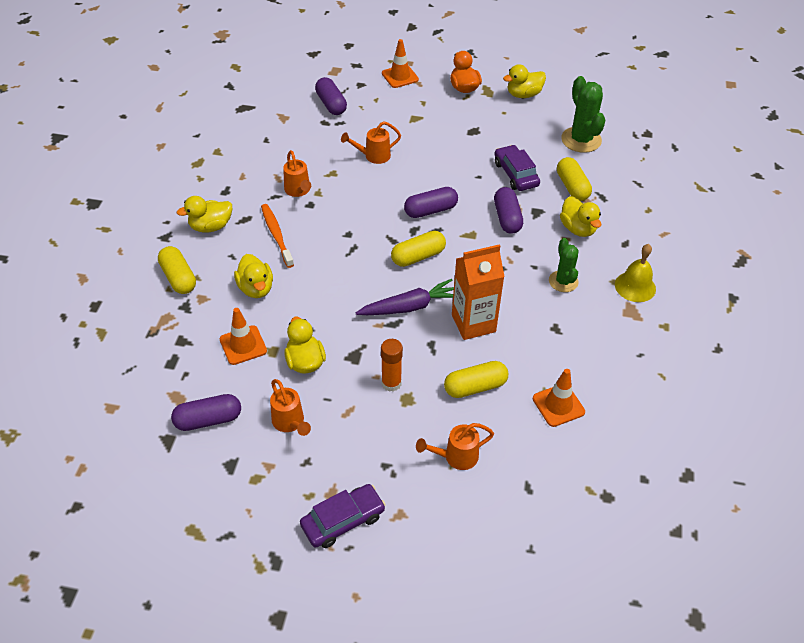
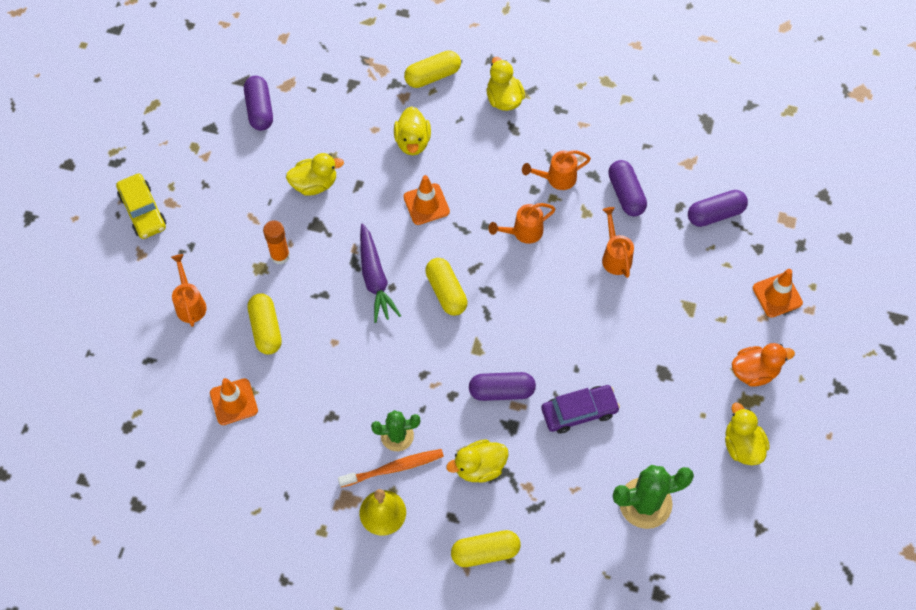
camera: 95 degrees right, 15 degrees up
orange traffic cone [220,308,267,365] -> orange traffic cone moved to [404,175,450,225]
yellow duck [234,254,273,298] -> yellow duck turned 75 degrees counterclockwise [394,106,431,155]
orange toothbrush [261,204,294,268] -> orange toothbrush moved to [338,449,444,487]
orange watering can [270,379,311,436] -> orange watering can moved to [488,203,556,244]
purple car [300,484,386,548] -> yellow car [116,174,166,239]
purple capsule [404,187,458,218] -> purple capsule moved to [608,160,647,217]
orange carton [452,244,505,340] -> none
yellow capsule [557,157,592,201] -> yellow capsule moved to [451,530,521,567]

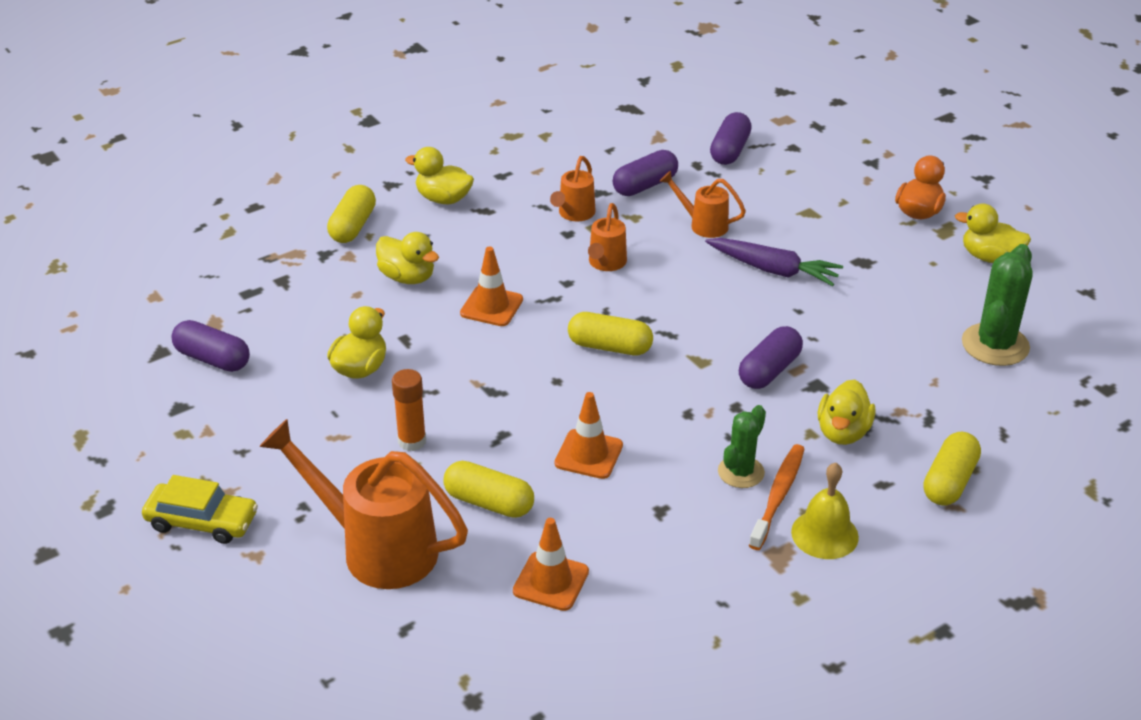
camera: 50 degrees left, 25 degrees down
orange watering can [171,254,207,327] -> orange watering can [259,419,468,589], size x1.95
purple carrot [360,223,401,323] -> purple carrot moved to [705,238,843,286]
purple car [541,385,620,434] -> none
purple capsule [608,160,647,217] -> purple capsule turned 60 degrees counterclockwise [613,150,678,196]
orange traffic cone [753,269,803,318] -> orange traffic cone moved to [555,392,623,479]

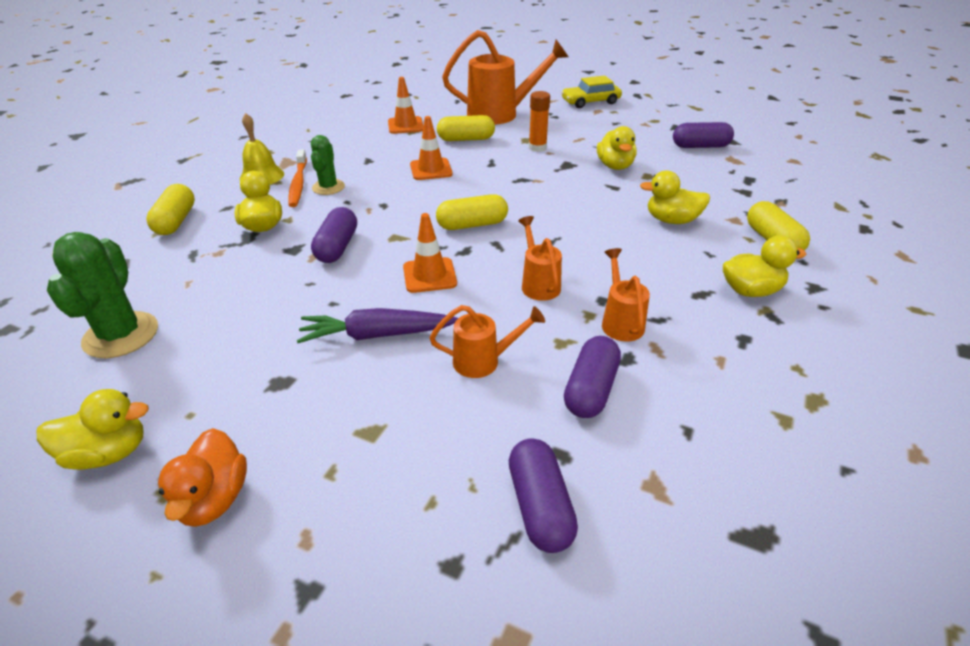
camera: 150 degrees right, 0 degrees up
orange traffic cone [460,247,523,326] -> orange traffic cone moved to [403,213,457,293]

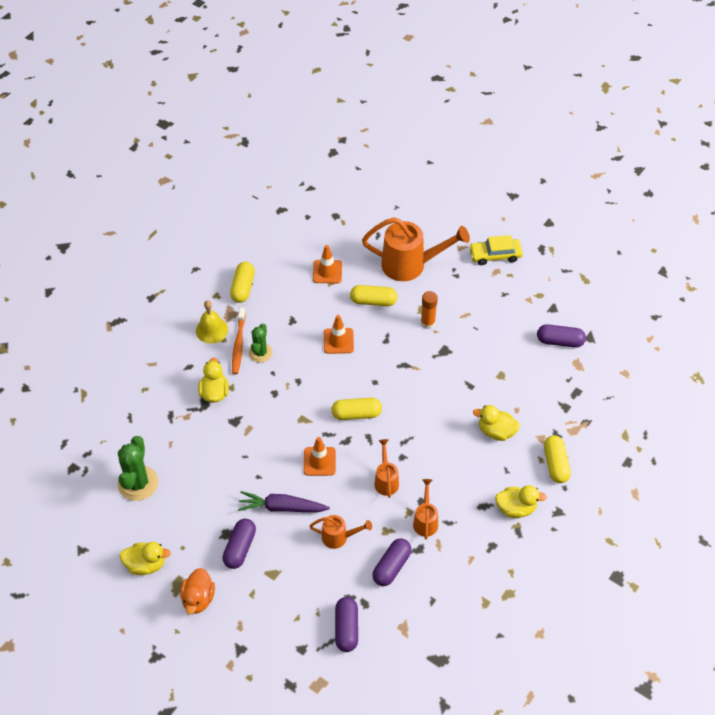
camera: 10 degrees right, 15 degrees up
yellow capsule [146,184,195,235] -> yellow capsule moved to [230,262,255,303]
purple capsule [311,207,357,263] -> purple capsule moved to [222,519,256,569]
yellow duck [597,126,637,170] -> none

